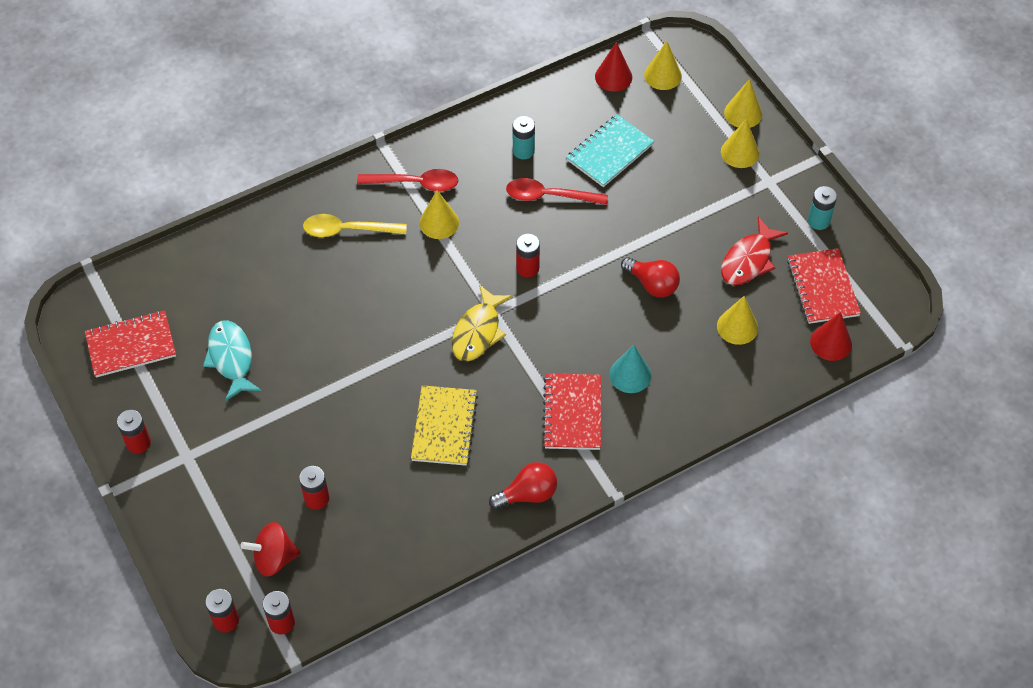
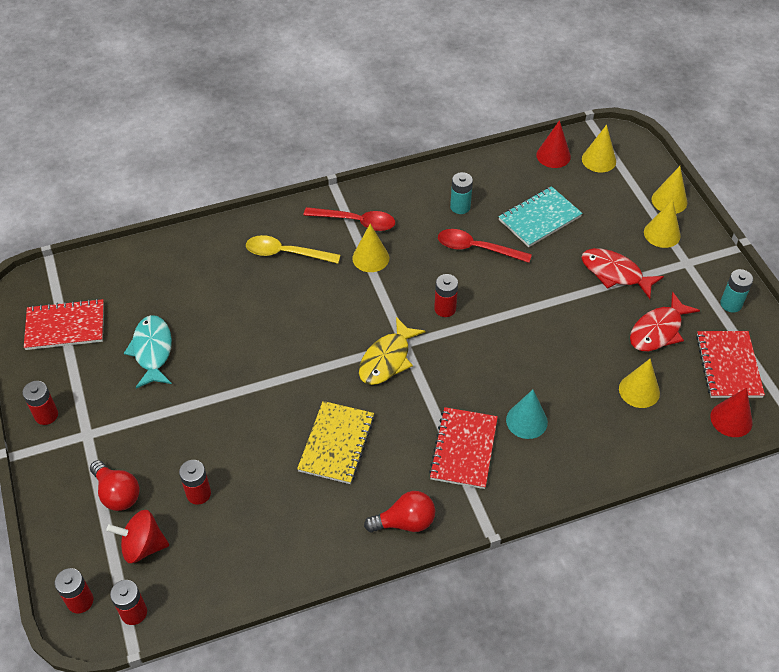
camera: 10 degrees right, 5 degrees down
red light bulb [621,257,680,297] -> red light bulb moved to [90,460,140,511]
none -> red fish [581,248,664,299]

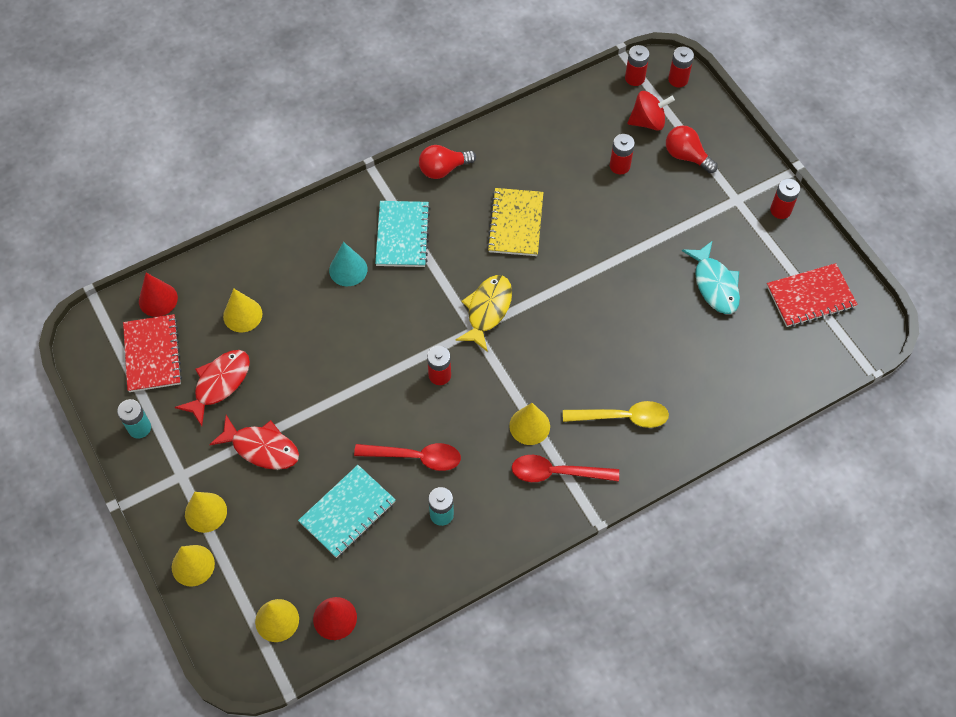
camera: 170 degrees right, 10 degrees up
red notebook [429,407,498,489] -> turquoise notebook [375,201,430,267]

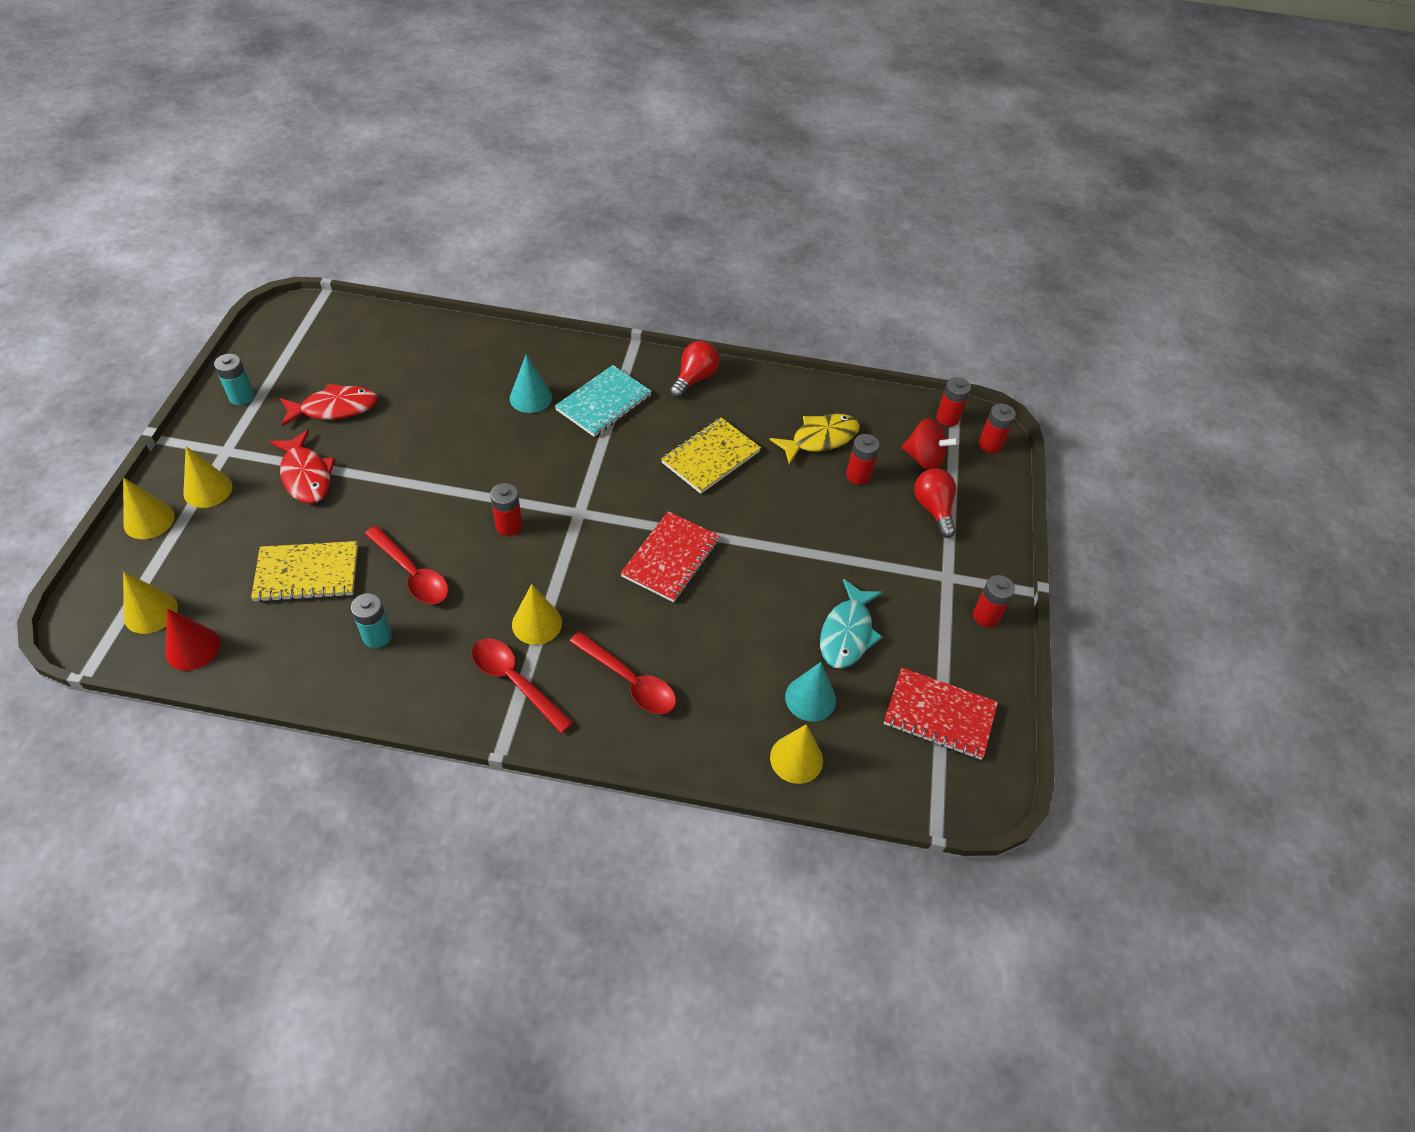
camera: 35 degrees right, 10 degrees down
red notebook [123,314,182,392] -> red notebook moved to [620,511,720,602]
red cone [139,273,178,317] -> none
yellow cone [223,289,262,332] -> yellow cone moved to [770,724,823,784]
turquoise notebook [298,465,396,558] -> yellow notebook [251,541,358,602]
red light bulb [419,145,476,179] -> red light bulb turned 105 degrees clockwise [670,341,719,398]
yellow fish [455,275,512,352] -> yellow fish moved to [770,414,860,465]
yellow spoon [563,401,669,428] -> red spoon [569,632,676,714]
none -> turquoise cone [785,662,836,722]

